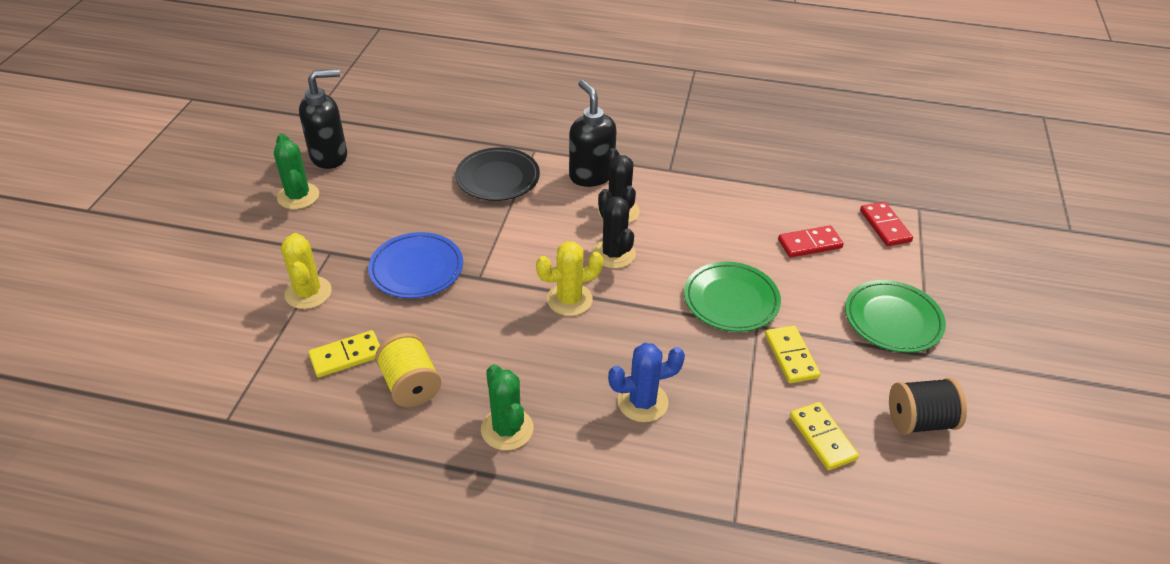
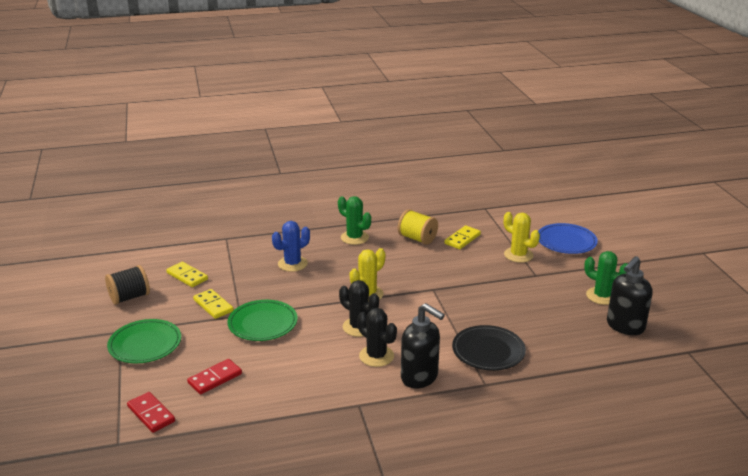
camera: 155 degrees right, 15 degrees down
blue plate [368,232,463,298] -> blue plate moved to [538,223,598,254]

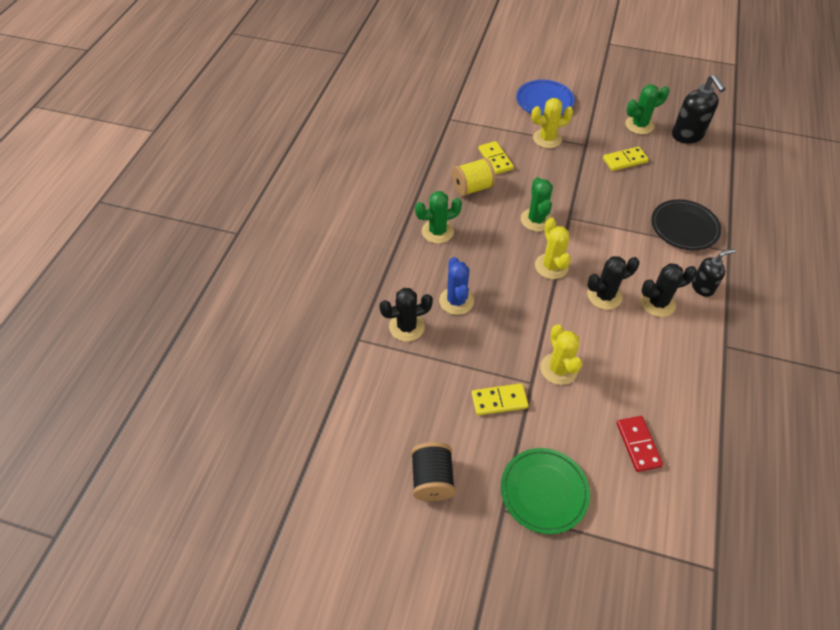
camera: 60 degrees left, 25 degrees up
red domino [127,392,175,433] -> none
yellow domino [166,262,208,287] -> yellow domino moved to [603,147,649,171]
green plate [227,300,298,341] -> yellow cactus [540,324,582,385]
black soap dispenser [401,303,445,388] -> black soap dispenser [692,249,735,297], size x0.63
none -> black cactus [379,288,433,342]
none -> green cactus [521,177,553,232]

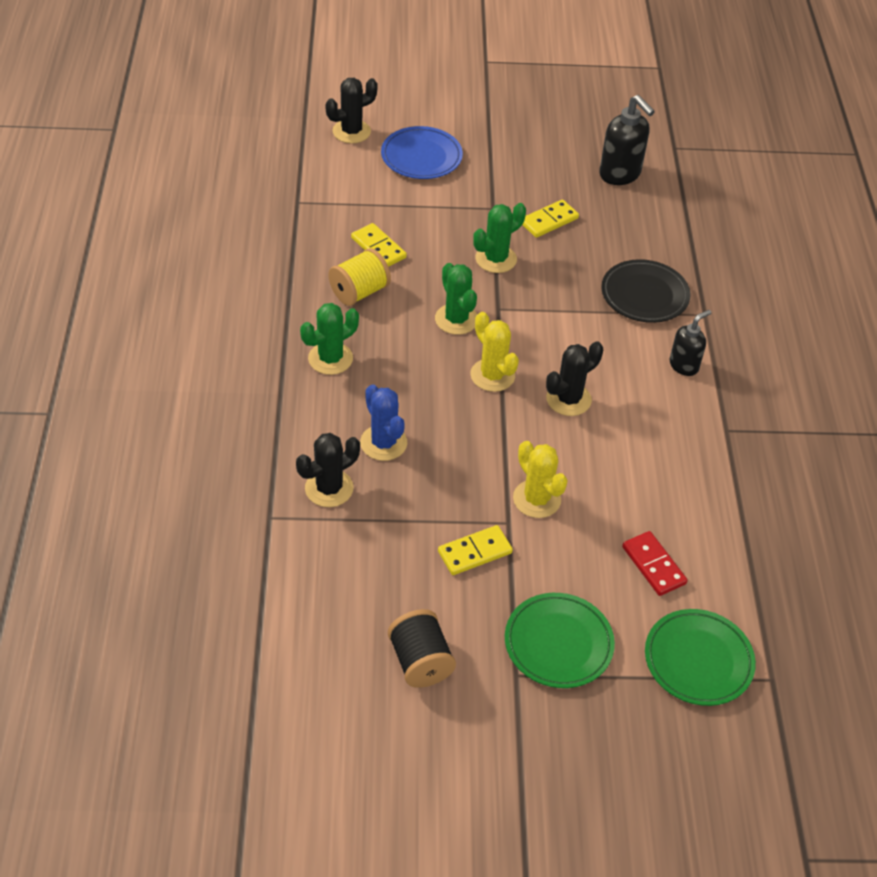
camera: 20 degrees left, 5 degrees down
yellow cactus [531,98,573,148] -> none
green cactus [625,84,669,134] -> green cactus moved to [473,203,526,273]
black cactus [640,263,697,317] -> black cactus moved to [326,78,378,143]
none -> green plate [645,609,756,706]

